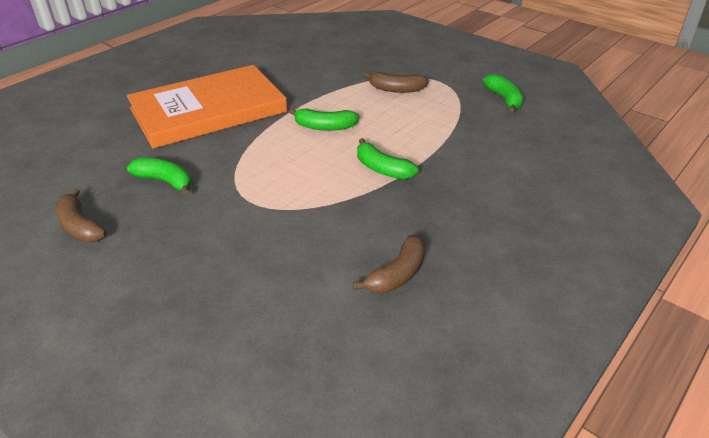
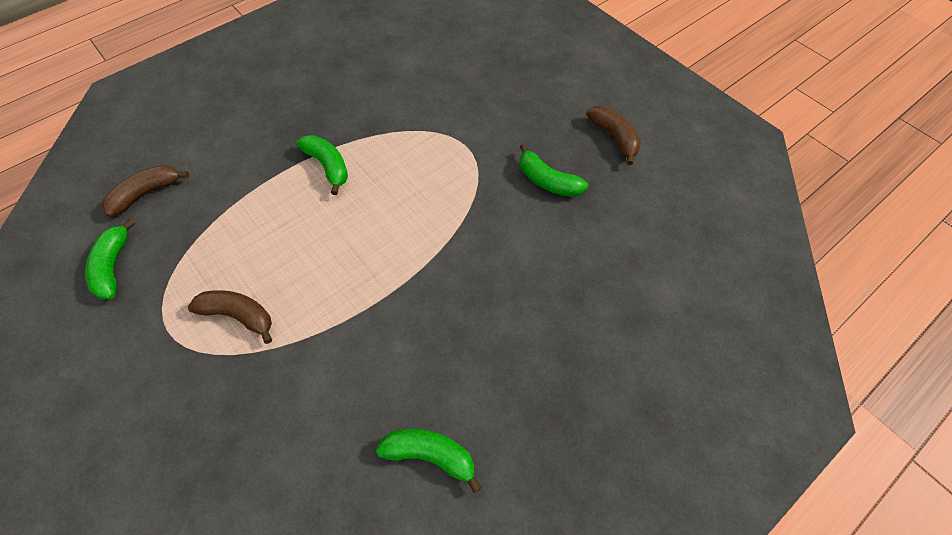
camera: 170 degrees left, 20 degrees up
orange book [127,65,288,149] -> none
green banana [289,108,359,131] -> green banana moved to [376,429,482,493]
brown banana [353,235,425,293] -> brown banana moved to [102,165,189,217]

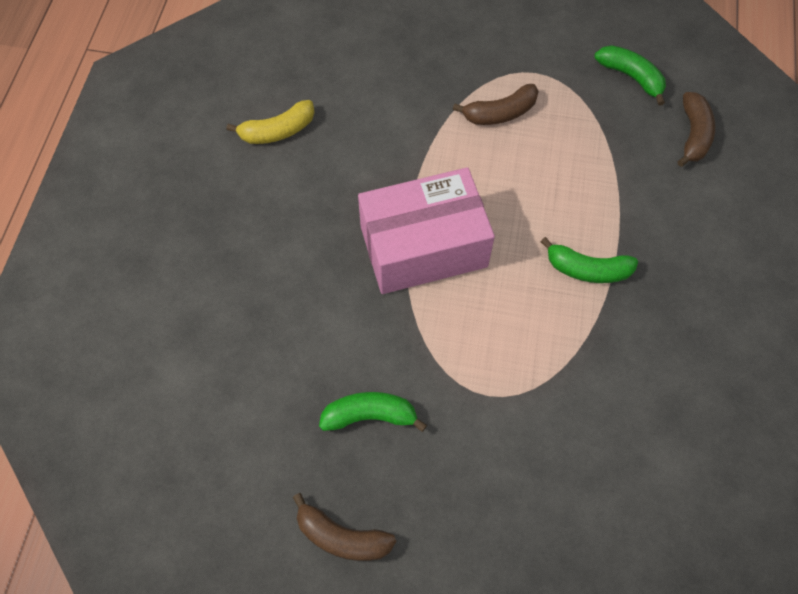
camera: 140 degrees right, 5 degrees up
green banana [376,429,482,493] -> yellow banana [226,100,315,144]
none -> pink box [358,167,495,294]

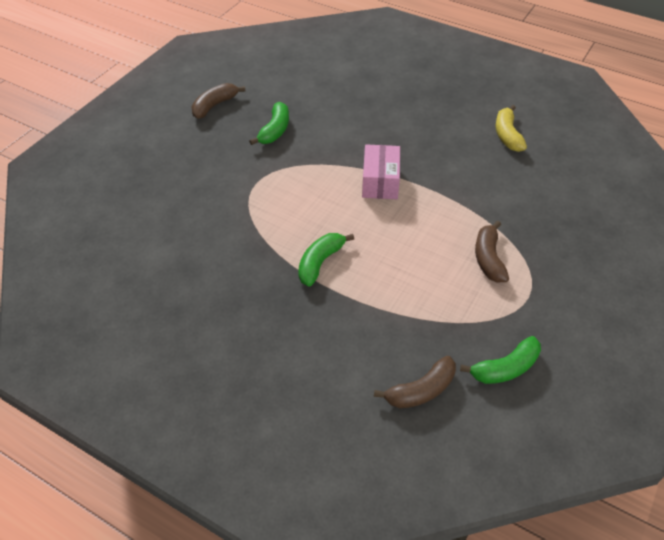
camera: 110 degrees right, 15 degrees down
pink box [358,167,495,294] -> pink box [362,144,400,199], size x0.59
brown banana [677,92,715,167] -> brown banana turned 60 degrees counterclockwise [374,356,456,408]

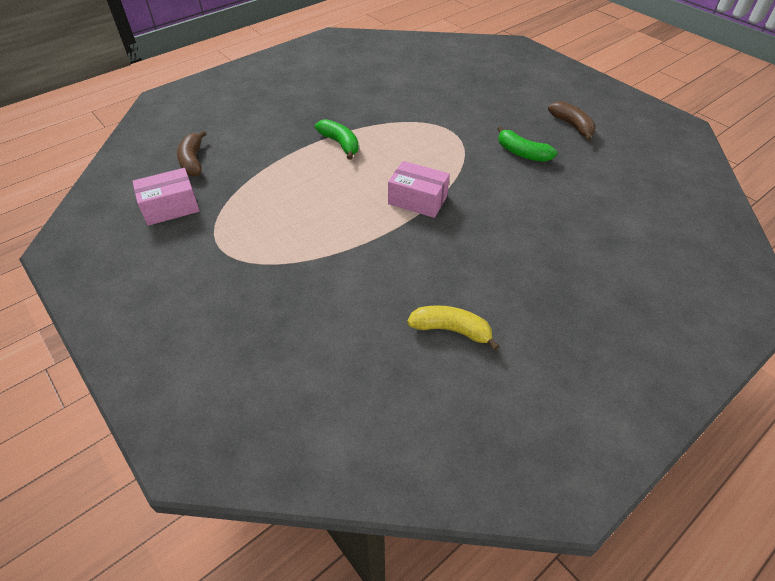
camera: 110 degrees right, 0 degrees up
green banana [460,336,541,384] -> pink box [132,168,200,226]
brown banana [475,221,509,282] -> none

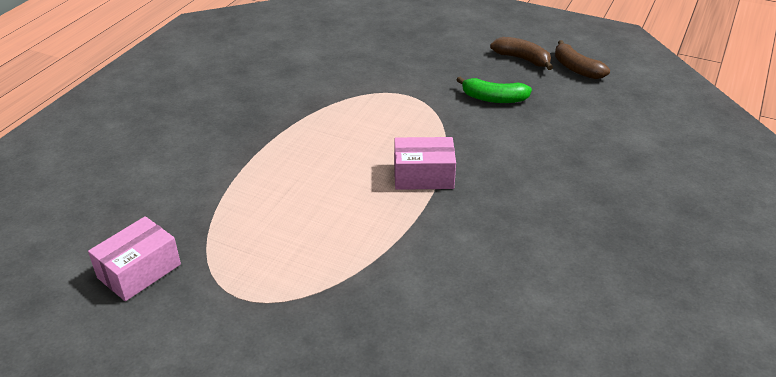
camera: 25 degrees left, 10 degrees down
brown banana [177,130,207,176] -> brown banana moved to [555,40,610,79]
green banana [315,119,359,160] -> none
yellow banana [407,305,499,351] -> none

